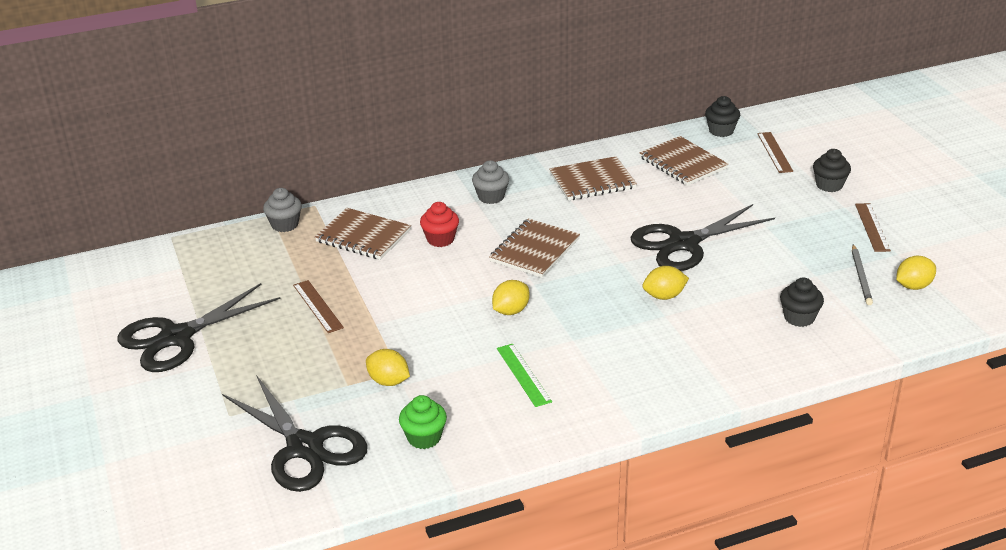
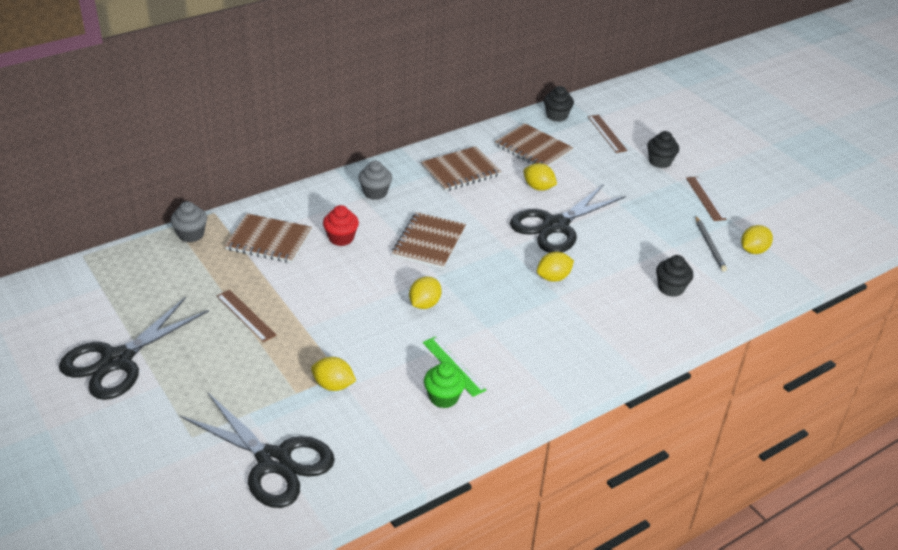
camera: 15 degrees left, 5 degrees up
green cupcake [399,395,447,449] -> green cupcake moved to [424,362,466,408]
none -> yellow lemon [523,163,557,191]

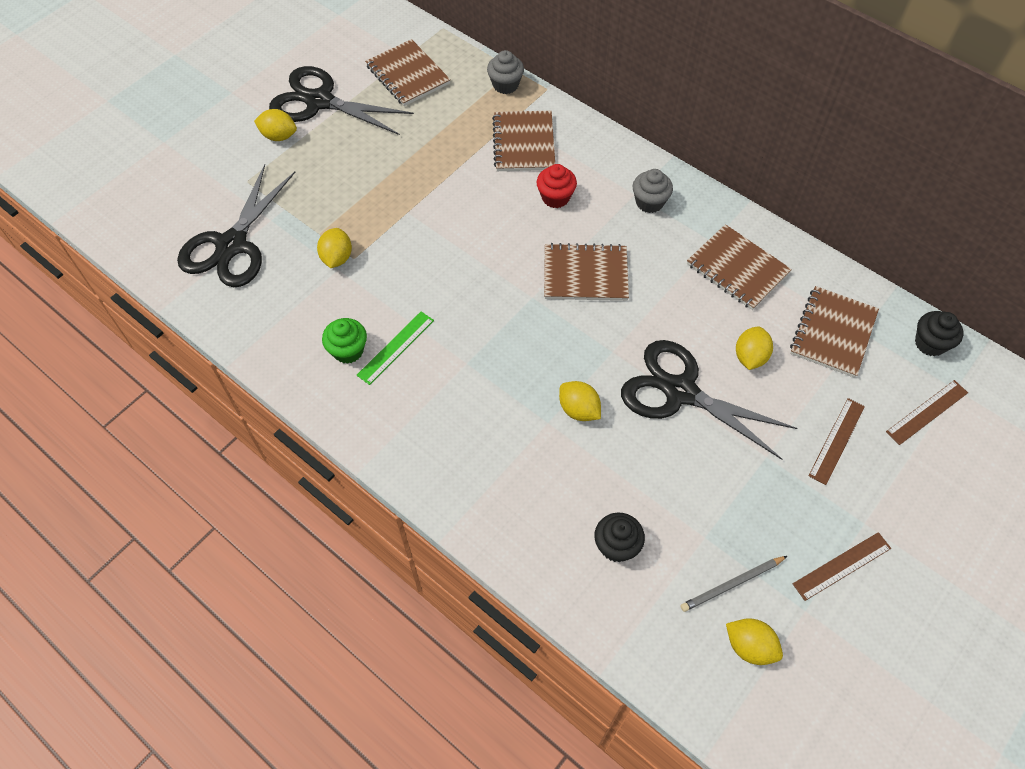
camera: 75 degrees right, 20 degrees up
brown ruler [217,290,276,342] -> brown ruler moved to [809,398,865,485]
yellow lemon [409,277,442,309] -> yellow lemon moved to [254,109,297,141]
black cupcake [647,131,679,168] -> none
none -> brown notebook [365,39,451,106]

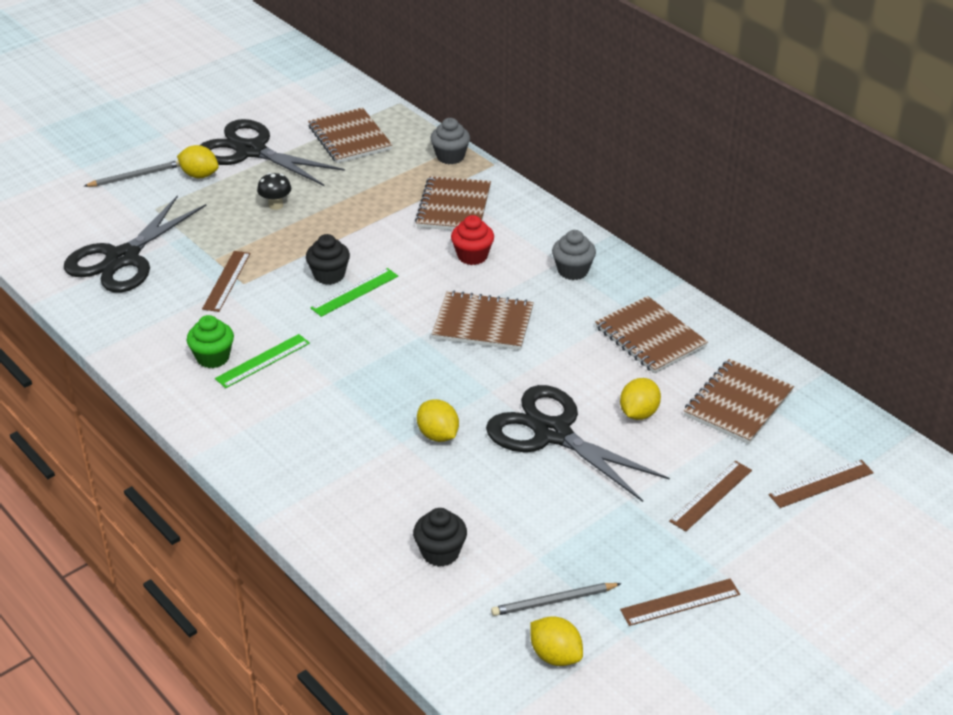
camera: 10 degrees right, 20 degrees down
yellow lemon [317,228,352,268] -> brown ruler [202,251,250,312]
black cupcake [915,311,963,356] -> black cupcake moved to [306,234,350,285]
none -> grey pencil [84,160,180,187]
none -> black mushroom [257,173,291,210]
none -> green ruler [310,268,398,317]

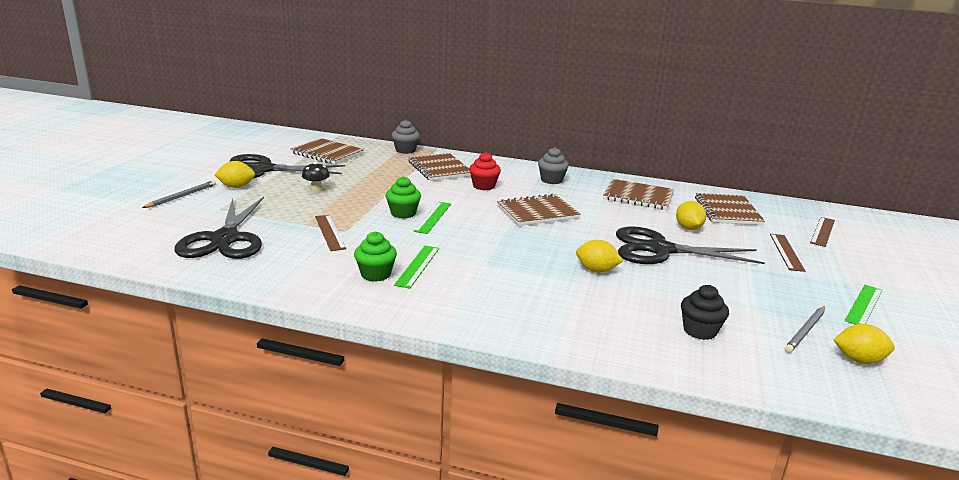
camera: 35 degrees left, 15 degrees down
black cupcake [306,234,350,285] -> green cupcake [386,176,421,219]
brown ruler [620,578,740,626] -> green ruler [845,285,882,325]

